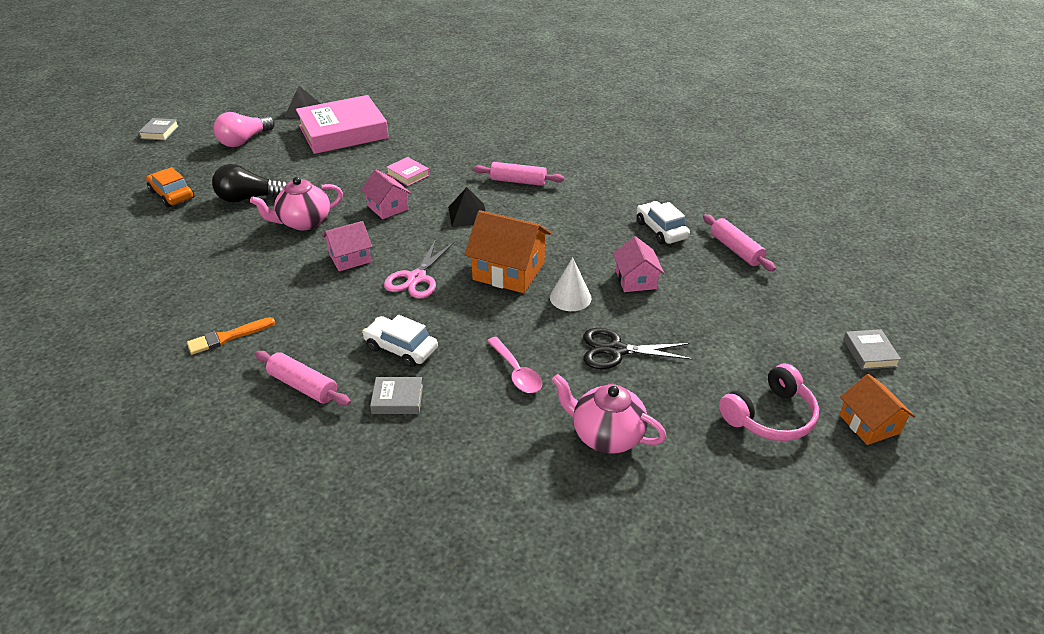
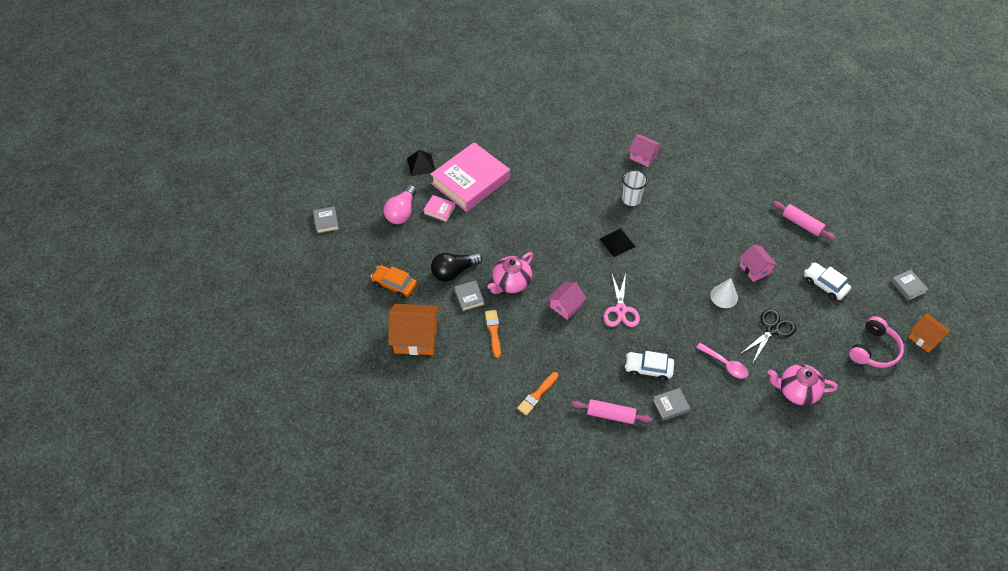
camera: 20 degrees left, 15 degrees up
pink house [361,170,411,219] -> pink house moved to [629,135,662,167]
pink book [386,157,430,186] -> pink book moved to [423,195,455,222]
orange house [465,210,551,293] -> orange house moved to [388,304,439,355]
pink rolling pin [473,162,565,186] -> white cup [622,170,648,206]
black scissors [583,328,693,369] -> black scissors turned 150 degrees clockwise [740,309,796,362]
white car [636,201,690,245] -> white car moved to [804,263,851,300]
none -> grey book [455,280,485,311]
none -> orange brush [485,310,501,358]

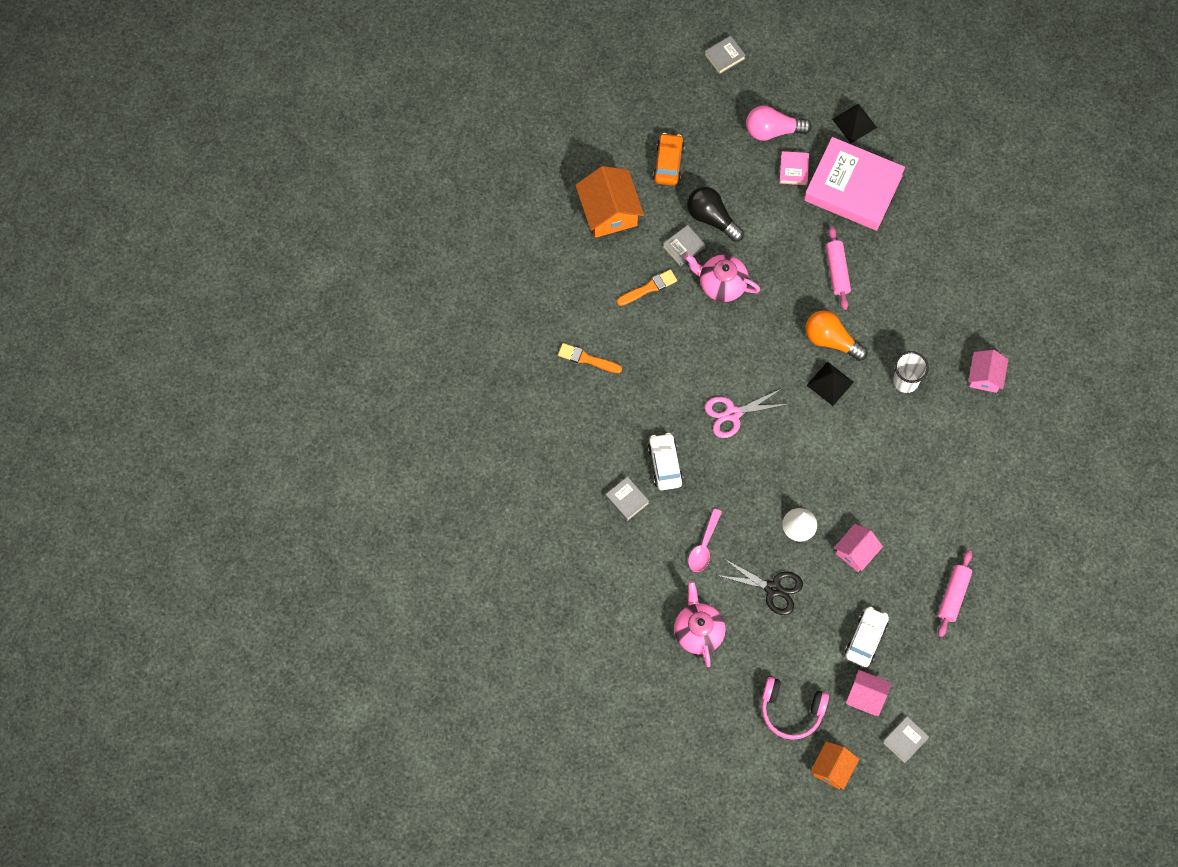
camera: 70 degrees right, 15 degrees up
pink house [547,282,586,320] -> pink house moved to [846,670,891,716]
pink rolling pin [572,399,652,424] -> pink rolling pin moved to [826,226,851,310]
none -> orange light bulb [805,310,868,361]

